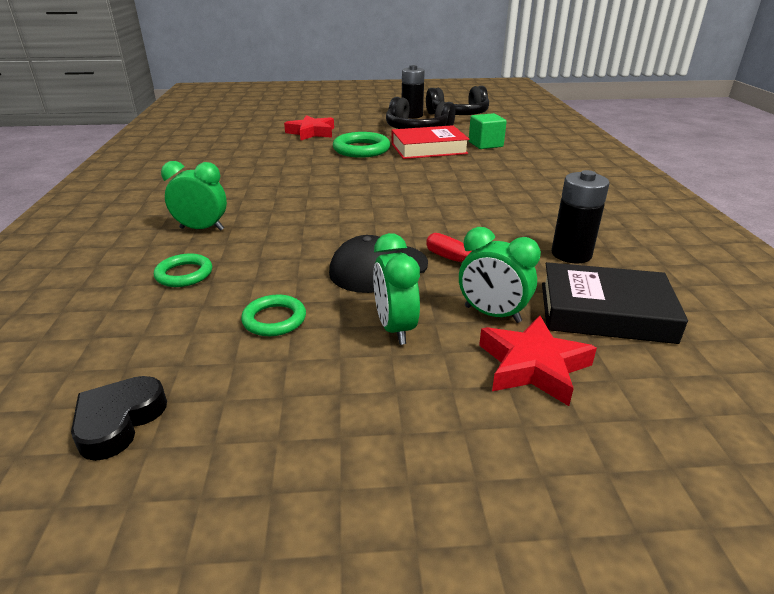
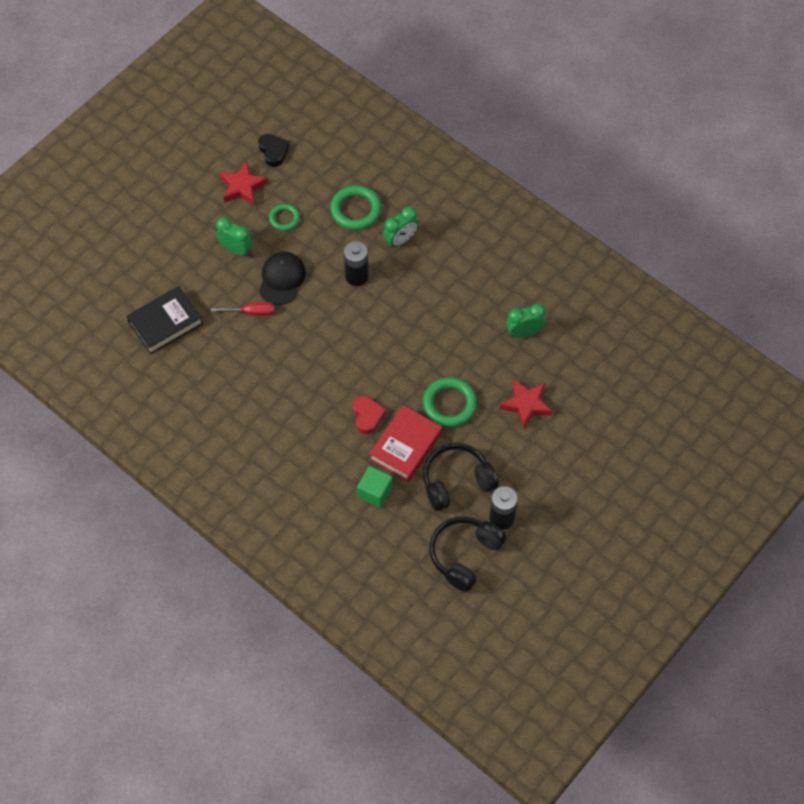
camera: 135 degrees right, 30 degrees up
green ring [154,254,212,287] -> green ring [330,185,382,230], size x1.66
green clock [459,227,541,323] -> green clock moved to [506,304,545,338]
red star [479,316,597,406] -> red star moved to [220,161,268,206]
black battery [552,170,610,263] -> black battery moved to [344,241,369,286]
none -> red heart [353,396,386,434]

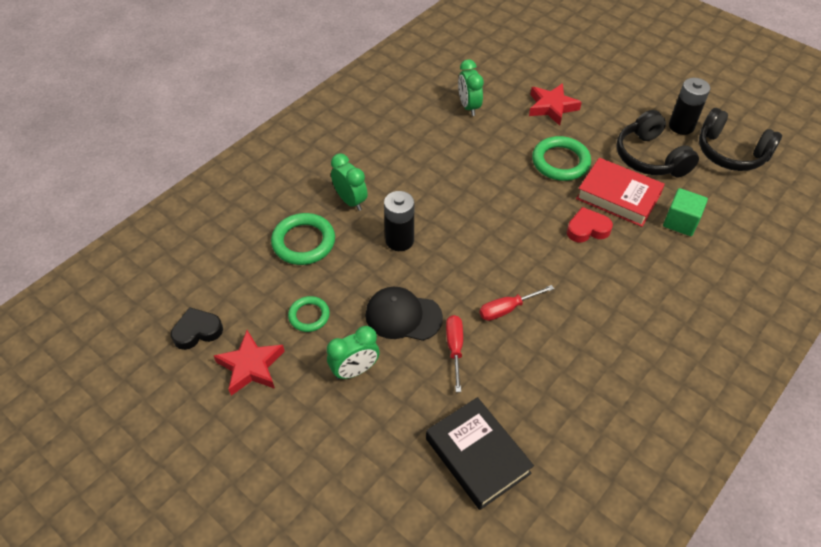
camera: 90 degrees left, 10 degrees down
green clock [216,217,252,257] -> green clock turned 150 degrees counterclockwise [327,326,380,380]
none -> red screwdriver [479,285,554,321]

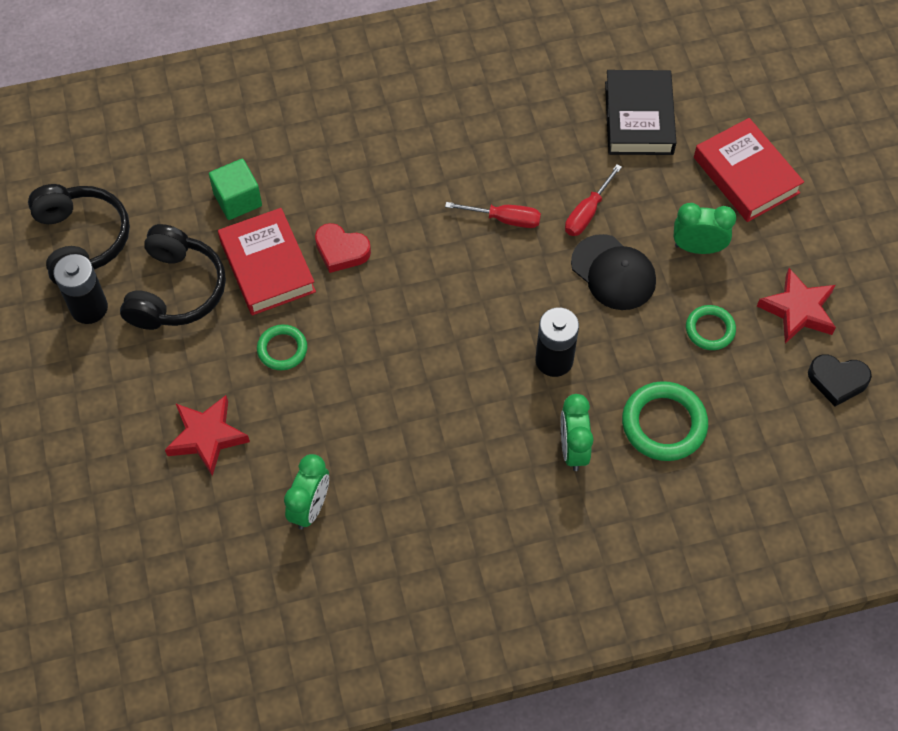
camera: 145 degrees left, 10 degrees up
green ring [532,136,591,181] -> green ring [257,324,307,370], size x0.60
none -> red book [694,118,804,222]

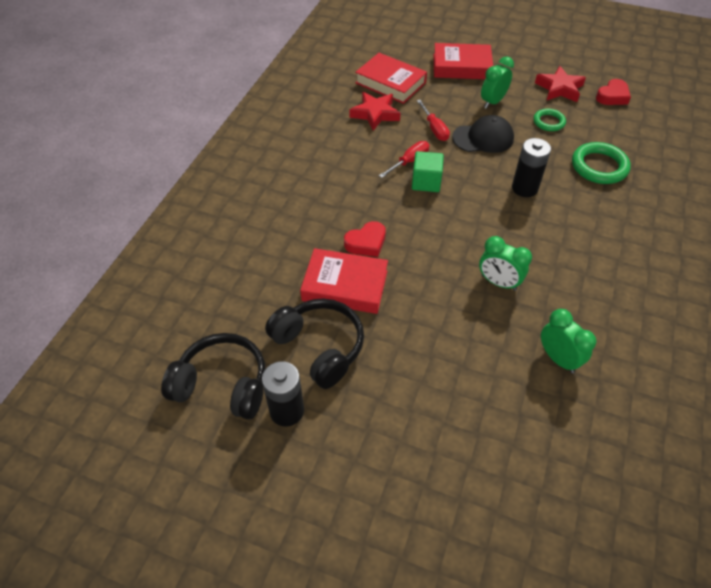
camera: 55 degrees left, 10 degrees down
red star [165,395,250,476] -> red star moved to [350,92,401,131]
green cube [209,159,262,220] -> green cube moved to [412,151,444,192]
green ring [257,324,307,370] -> none
green clock [561,394,594,471] -> green clock moved to [479,236,532,291]
black book [605,70,677,155] -> red book [355,53,427,104]
black heart [808,354,872,406] -> red heart [596,79,631,105]

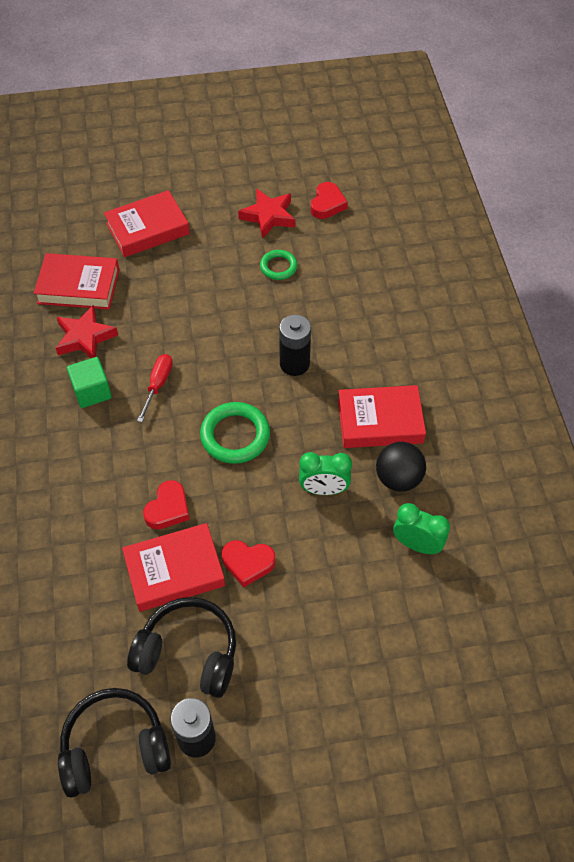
camera: 30 degrees left, 5 degrees up
green cube [412,151,444,192] -> green cube moved to [67,357,112,408]
red screwdriver [417,100,450,141] -> none
black cap [452,115,514,153] -> none
green clock [481,56,514,109] -> none
green ring [572,142,631,184] -> green ring moved to [200,402,270,464]
none -> red heart [222,540,275,587]
none -> red book [338,385,426,448]
none -> black ball [376,442,426,492]

